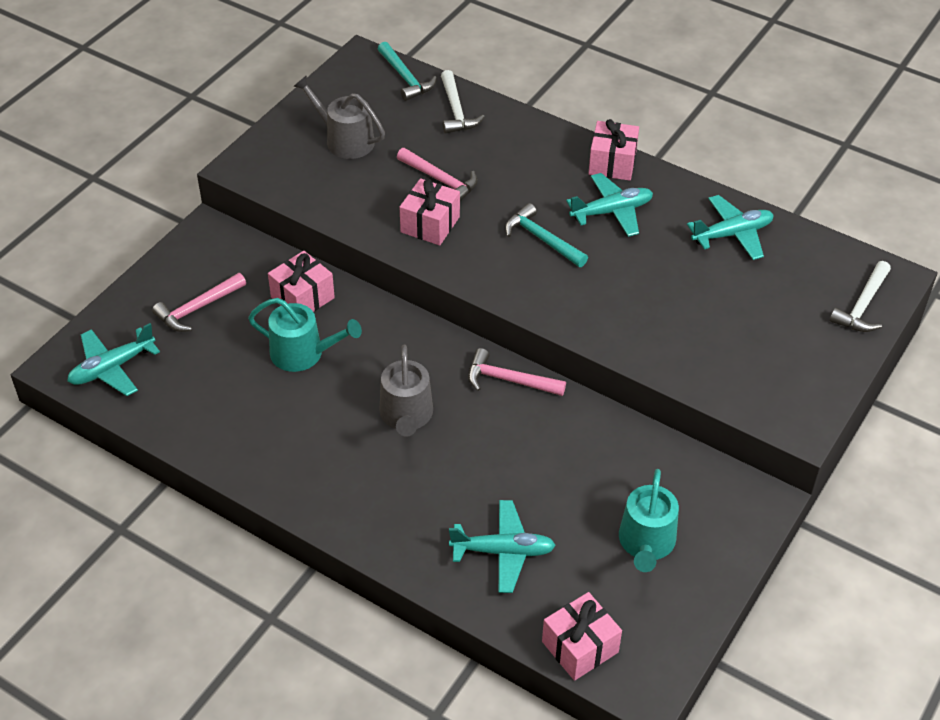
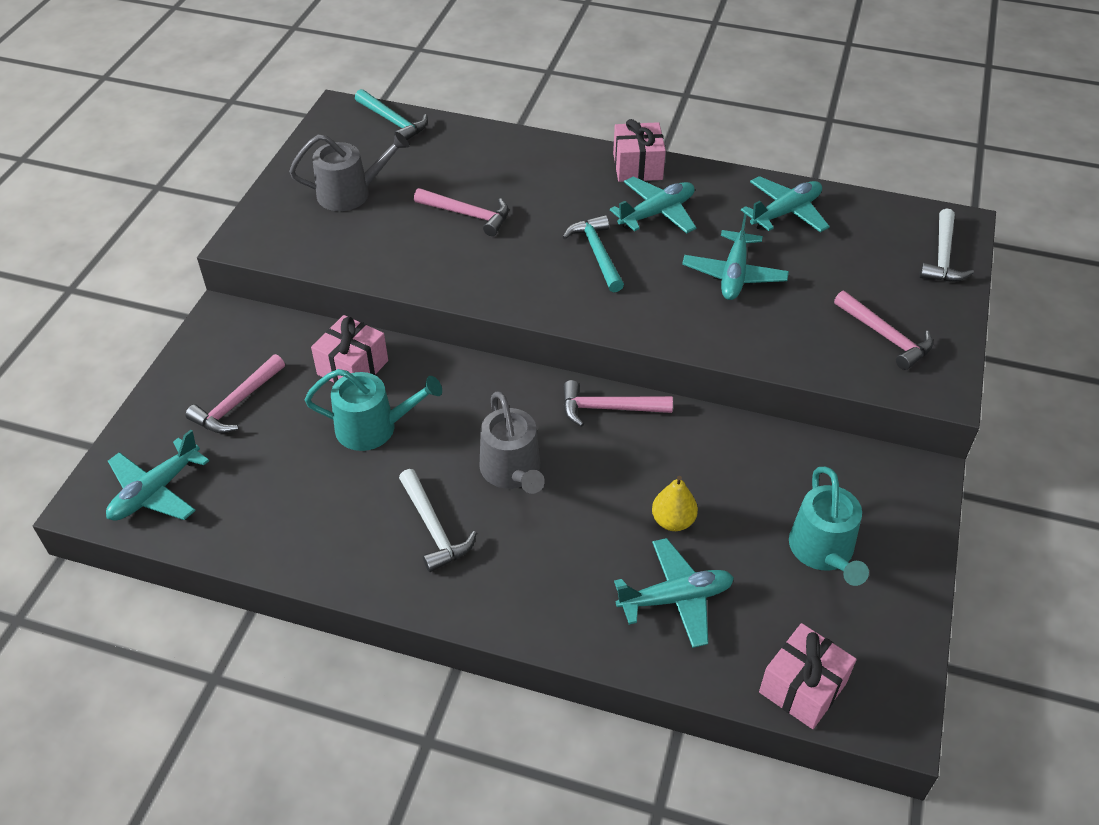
camera: 15 degrees left, 0 degrees up
grey watering can [294,75,385,159] -> grey watering can turned 150 degrees clockwise [289,132,409,211]
pink gift [400,178,460,245] -> none
white hammer [441,70,485,134] -> white hammer moved to [399,469,477,572]
turquoise hammer [505,203,588,267] -> turquoise hammer turned 45 degrees clockwise [563,215,624,292]
none -> yellow pear [652,476,698,531]
none -> turquoise plane [682,214,789,300]
none -> pink hammer [834,291,933,370]

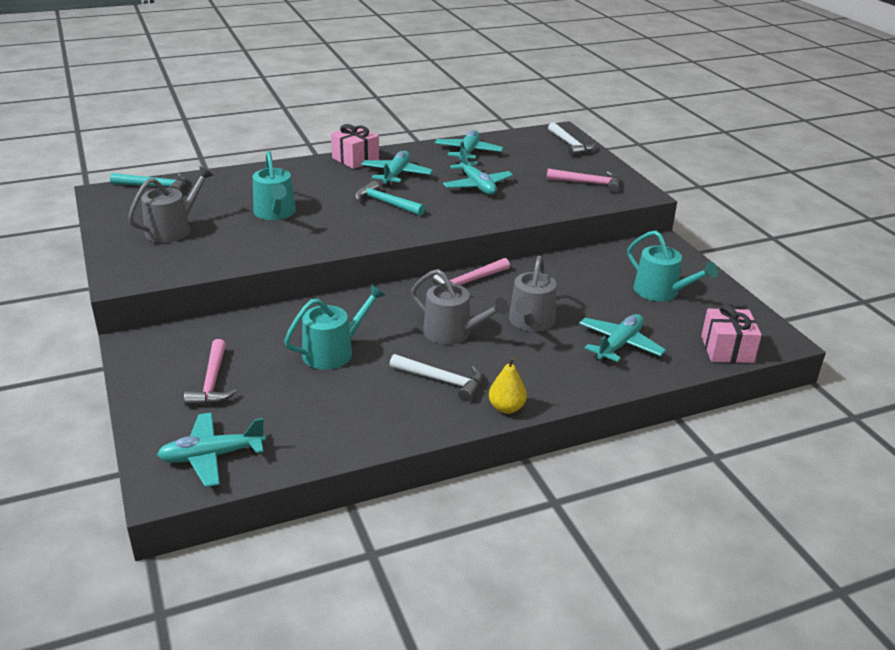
camera: 40 degrees left, 15 degrees down
turquoise plane [106,430,209,521] -> turquoise plane turned 75 degrees clockwise [157,412,266,487]
pink gift [311,315,388,383] -> none
pink hammer [414,188,509,236] -> turquoise watering can [253,151,296,220]
yellow pear [652,476,698,531] -> yellow pear moved to [489,357,527,414]
none -> grey watering can [509,256,556,332]

